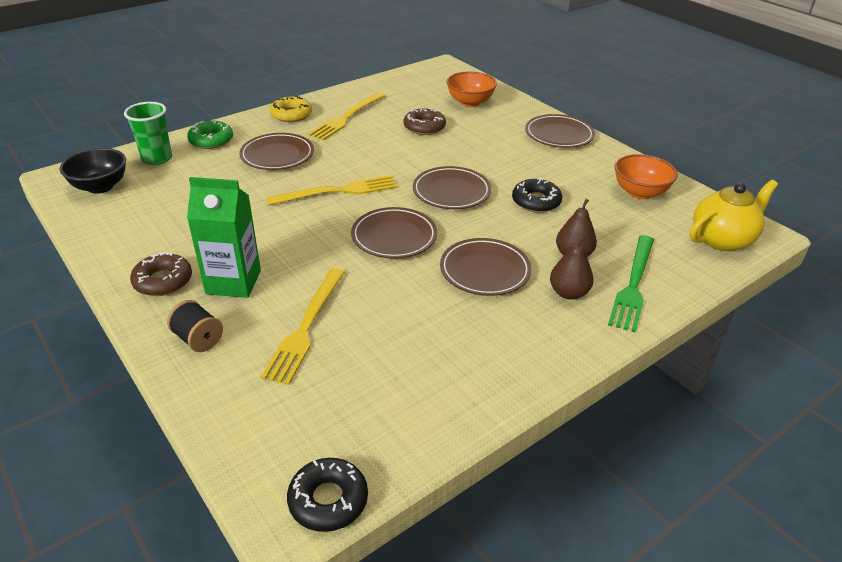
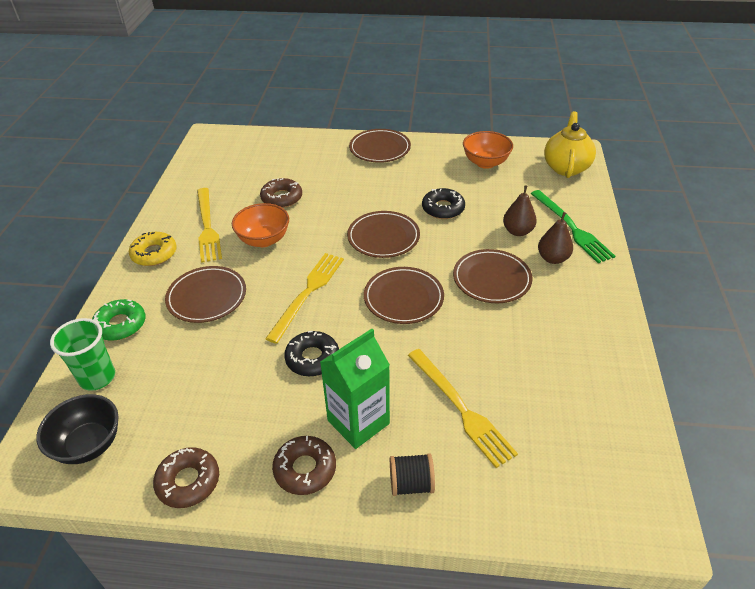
camera: 45 degrees left, 5 degrees up
black donut [287,458,368,532] -> black donut moved to [284,331,339,377]
orange bowl [446,72,497,107] -> orange bowl moved to [232,203,289,247]
none -> brown donut [153,447,219,508]

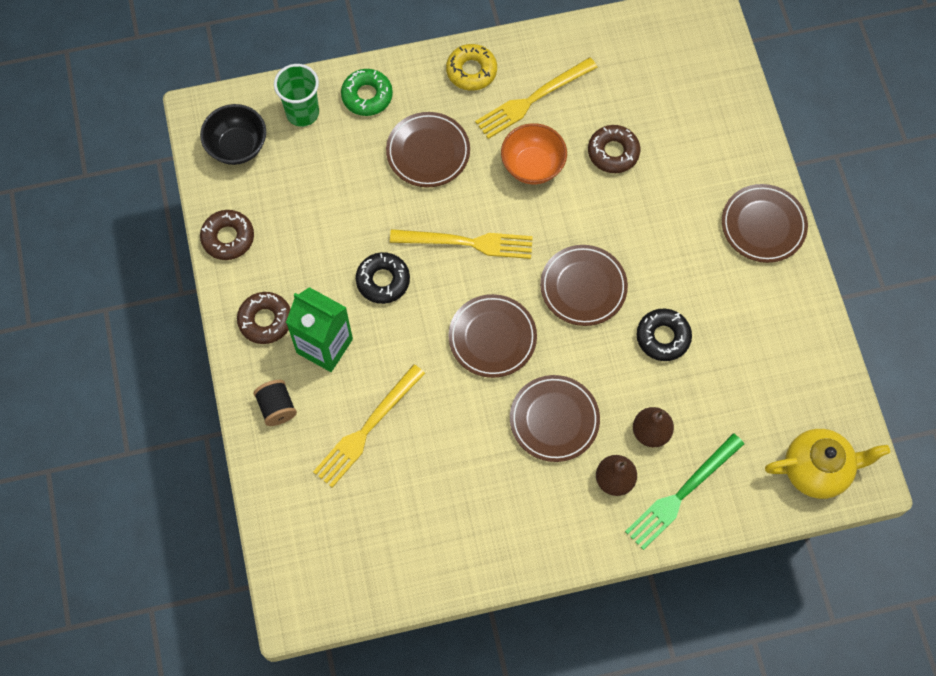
camera: 70 degrees right, 25 degrees up
orange bowl [463,131,513,169] -> none

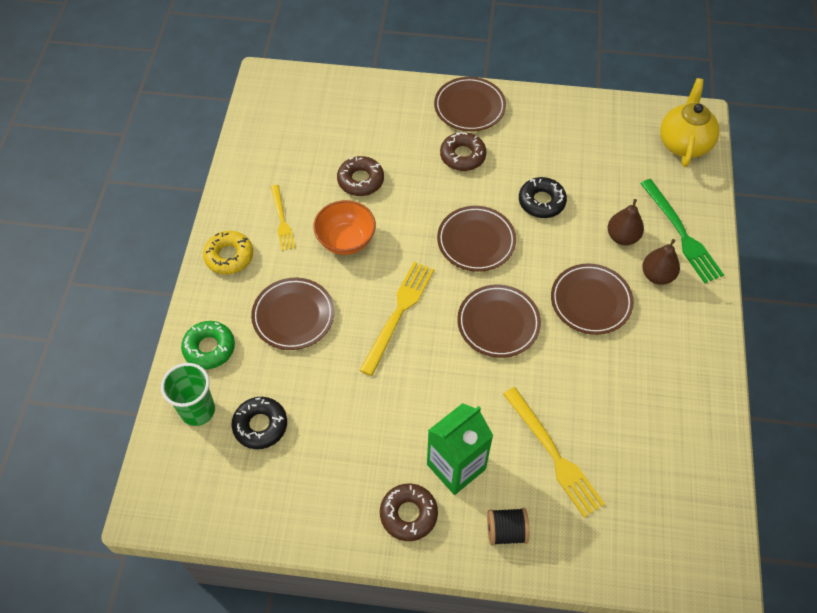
camera: 70 degrees left, 10 degrees down
black bowl [200,104,266,165] -> none
brown donut [200,210,254,260] -> brown donut moved to [440,132,487,171]
black donut [356,252,410,304] -> black donut moved to [232,397,287,449]
yellow fork [475,57,598,139] -> yellow fork [271,185,295,251], size x0.62

